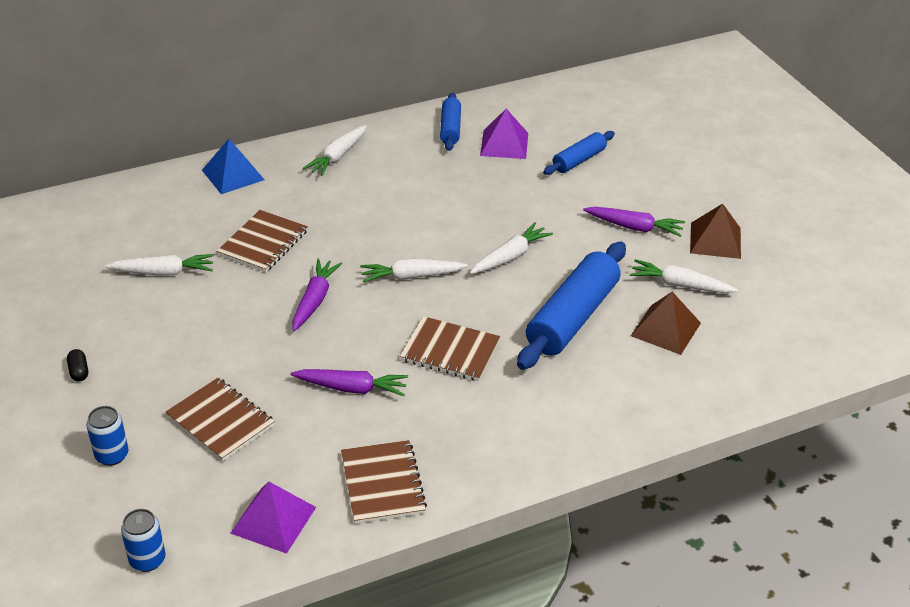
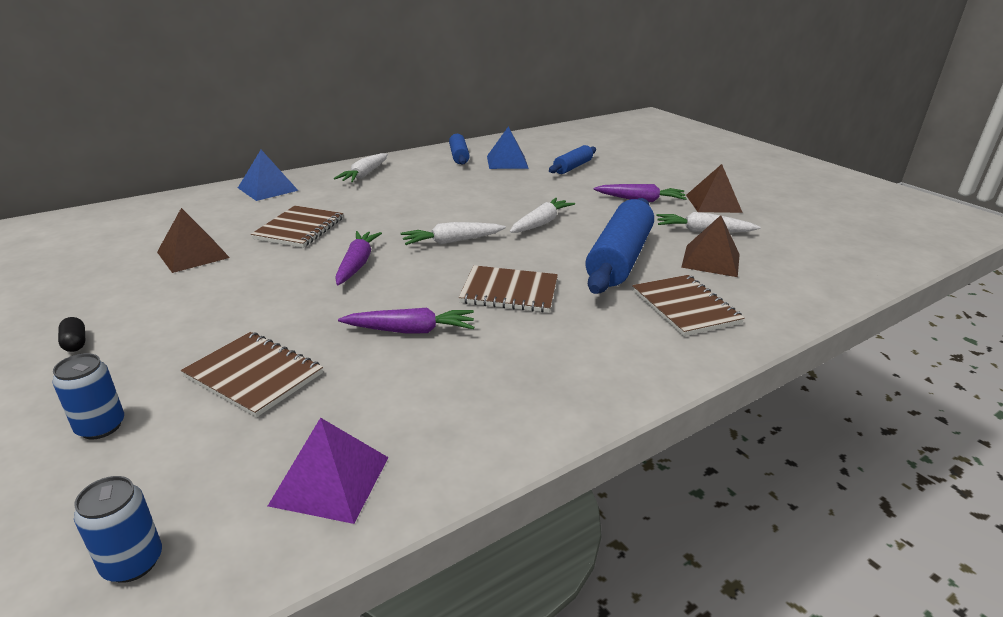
camera: 10 degrees left, 10 degrees down
white carrot [105,254,214,276] -> brown pyramid [157,208,230,273]
brown notebook [341,440,427,524] -> brown notebook moved to [632,275,745,336]
purple pyramid [480,109,528,159] -> blue pyramid [487,126,529,169]

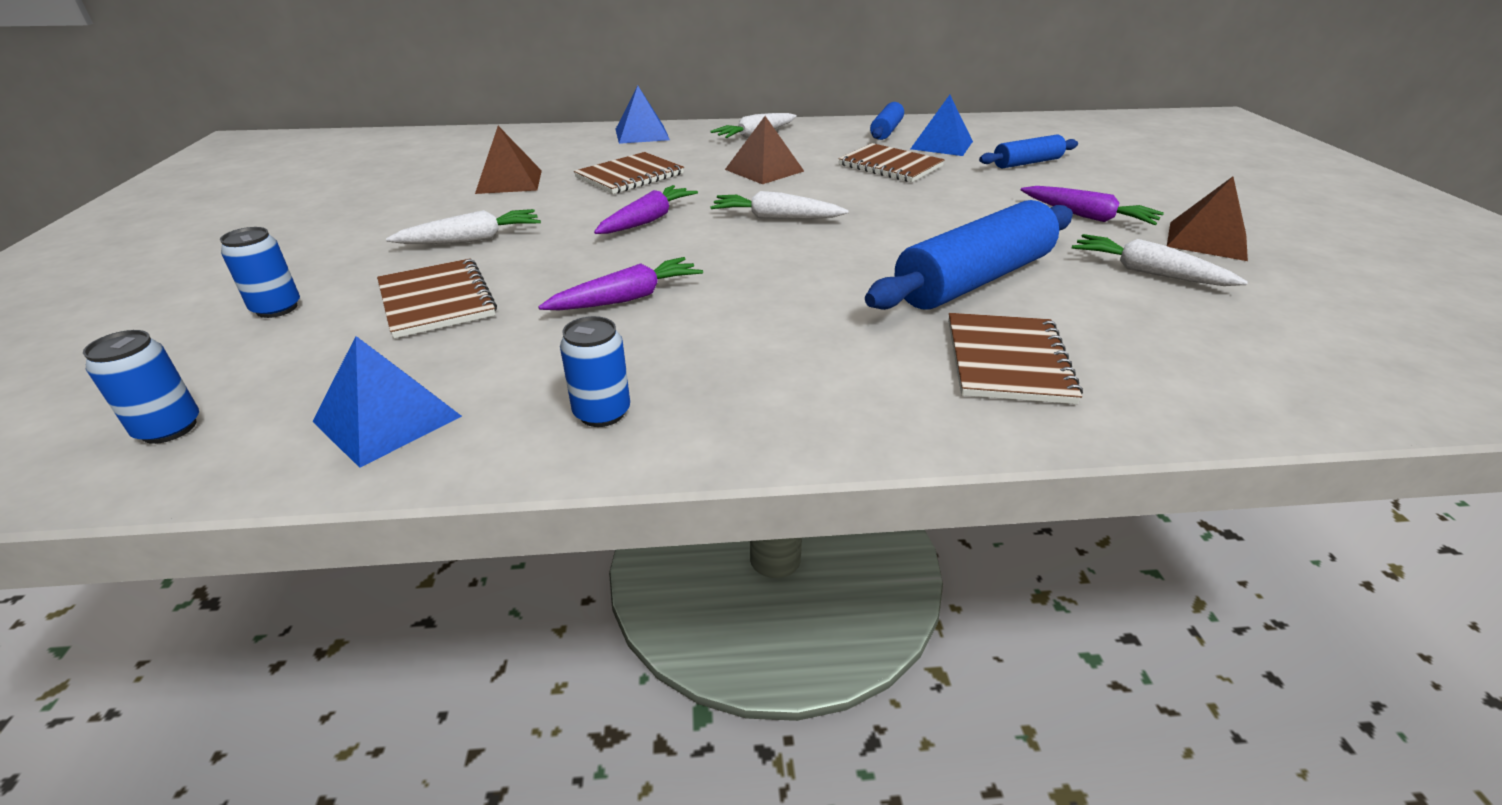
camera: 30 degrees right, 5 degrees up
black capsule [58,317,86,352] -> none
purple pyramid [268,418,389,524] -> blue pyramid [312,336,462,468]
purple carrot [338,308,474,334] -> purple carrot turned 60 degrees counterclockwise [538,257,703,310]
brown notebook [459,265,558,313] -> brown notebook moved to [838,143,945,182]
white carrot [510,198,575,233] -> white carrot moved to [386,209,541,244]
brown pyramid [681,215,740,277] -> brown pyramid moved to [725,116,804,184]
none -> blue can [560,316,630,427]

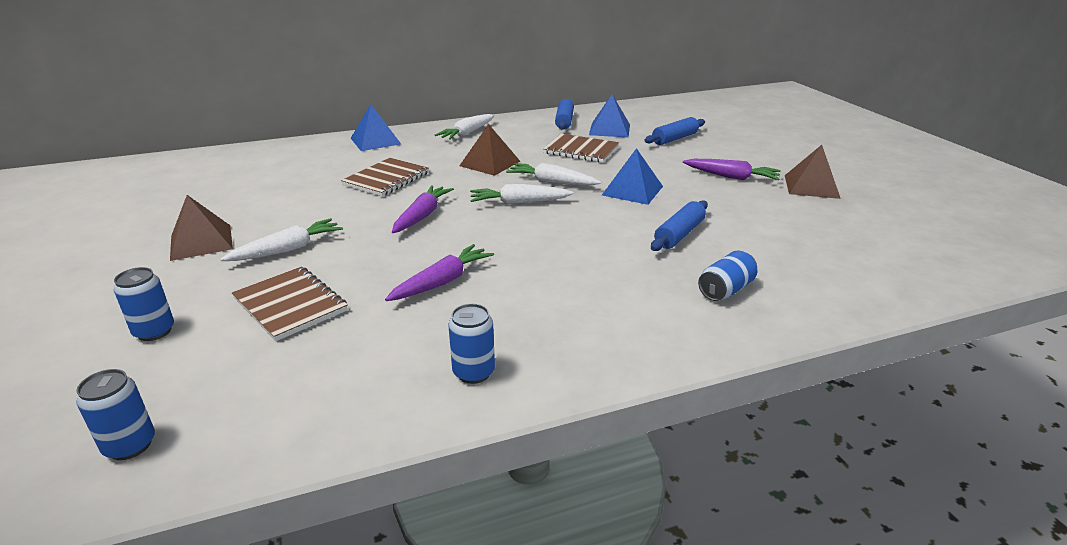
camera: 15 degrees left, 5 degrees down
blue pyramid [312,336,462,468] -> blue pyramid moved to [602,148,663,205]
brown pyramid [475,126,542,194] -> brown pyramid moved to [170,195,233,261]
blue rolling pin [865,200,1073,310] -> blue rolling pin [651,200,708,251], size x0.55
brown notebook [948,313,1083,404] -> blue can [698,250,757,301]
white carrot [1072,234,1248,286] -> white carrot moved to [506,163,601,186]

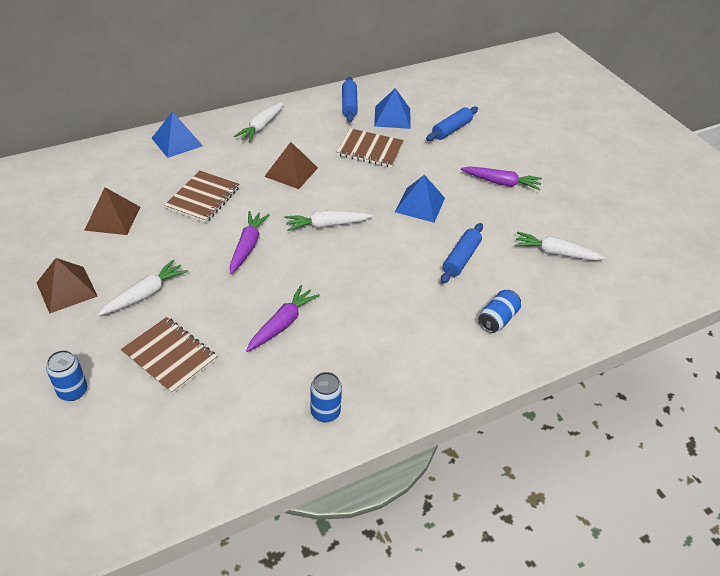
camera: 10 degrees left, 15 degrees up
blue can [76,369,155,460] -> none
white carrot [506,163,601,186] -> white carrot moved to [515,231,606,260]
brown pyramid [785,145,841,199] -> brown pyramid moved to [84,187,140,235]

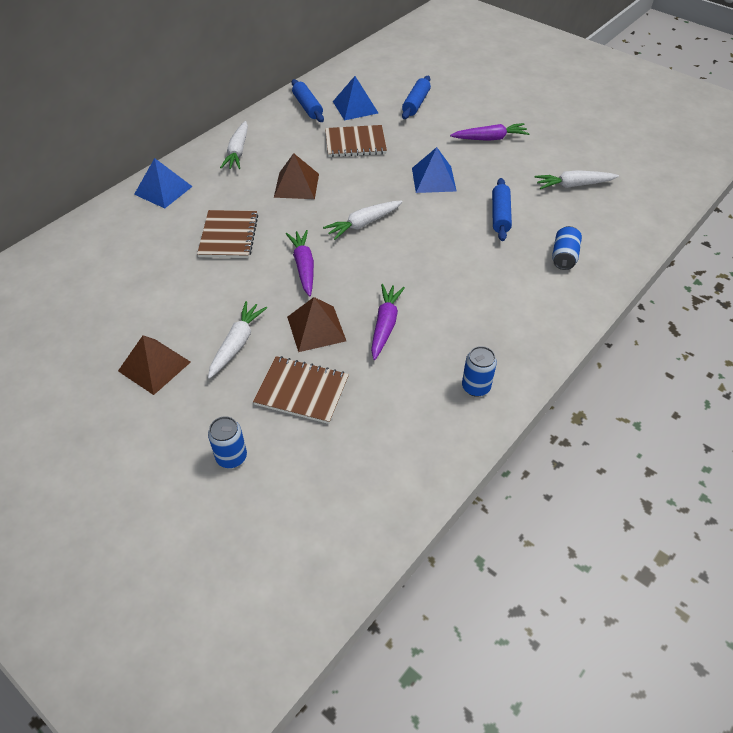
camera: 20 degrees left, 5 degrees up
brown pyramid [84,187,140,235] -> brown pyramid moved to [287,297,346,352]

